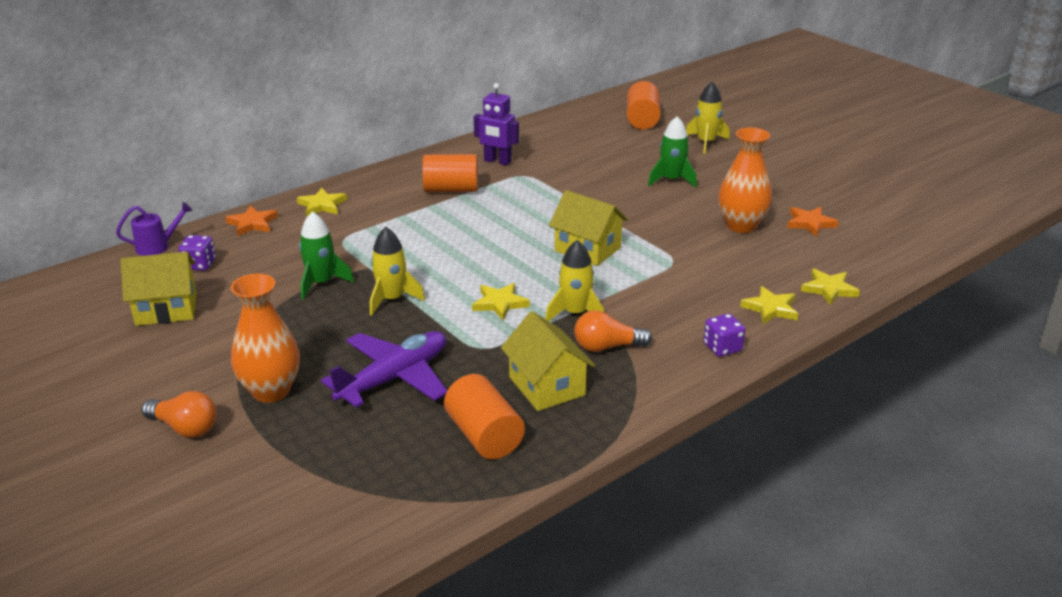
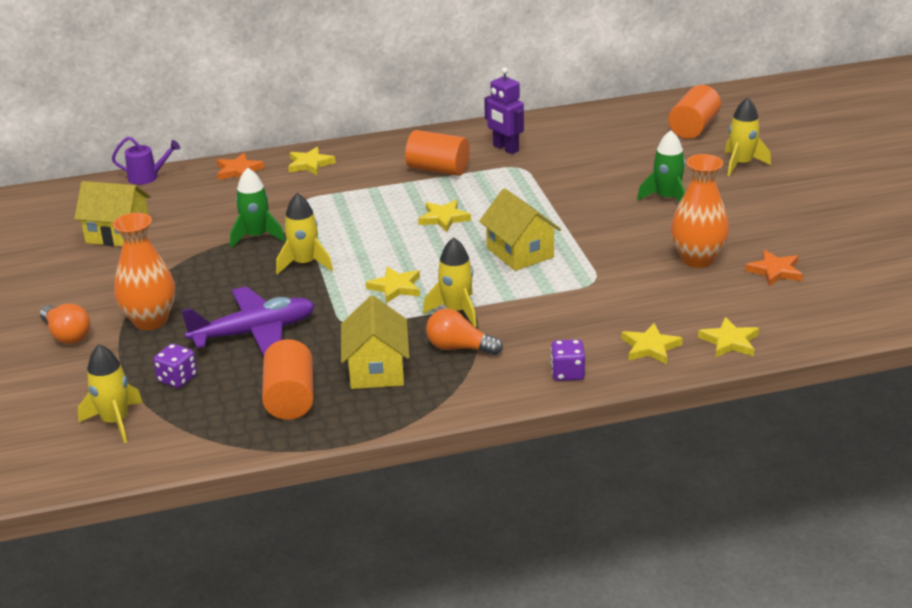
camera: 25 degrees right, 0 degrees up
purple dice [178,235,216,271] -> purple dice moved to [153,344,197,388]
none -> yellow rocket [78,344,143,443]
none -> yellow star [418,200,471,232]

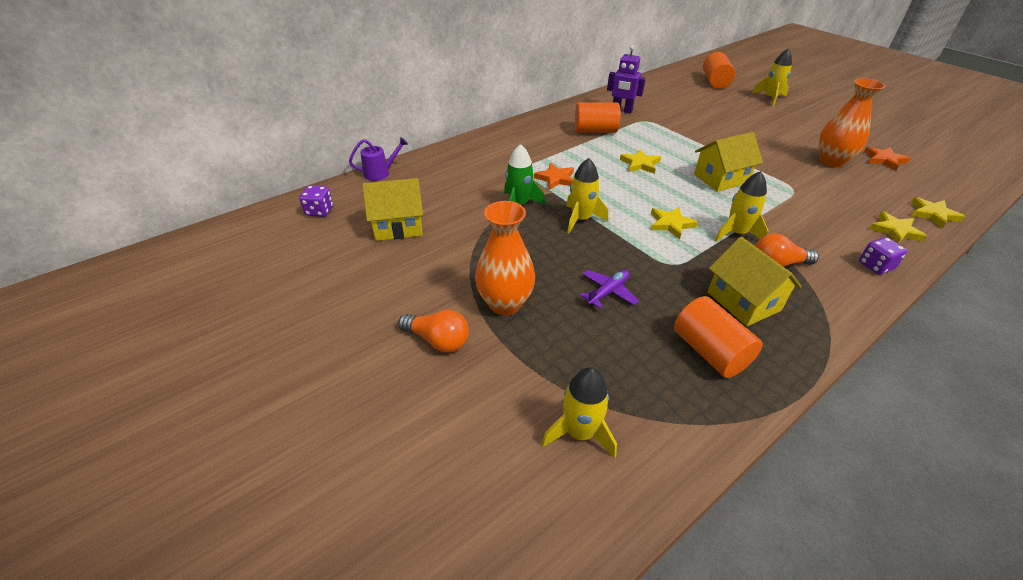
camera: 25 degrees left, 10 degrees up
purple dice [153,344,197,388] -> purple dice moved to [299,186,333,217]
purple plane [181,286,315,356] -> purple plane [580,270,639,309], size x0.53
orange star [217,153,264,180] -> orange star moved to [534,163,574,190]
yellow star [288,147,336,175] -> none
yellow house [479,188,561,271] -> yellow house turned 60 degrees counterclockwise [694,132,763,192]
green rocket [637,130,685,203] -> none

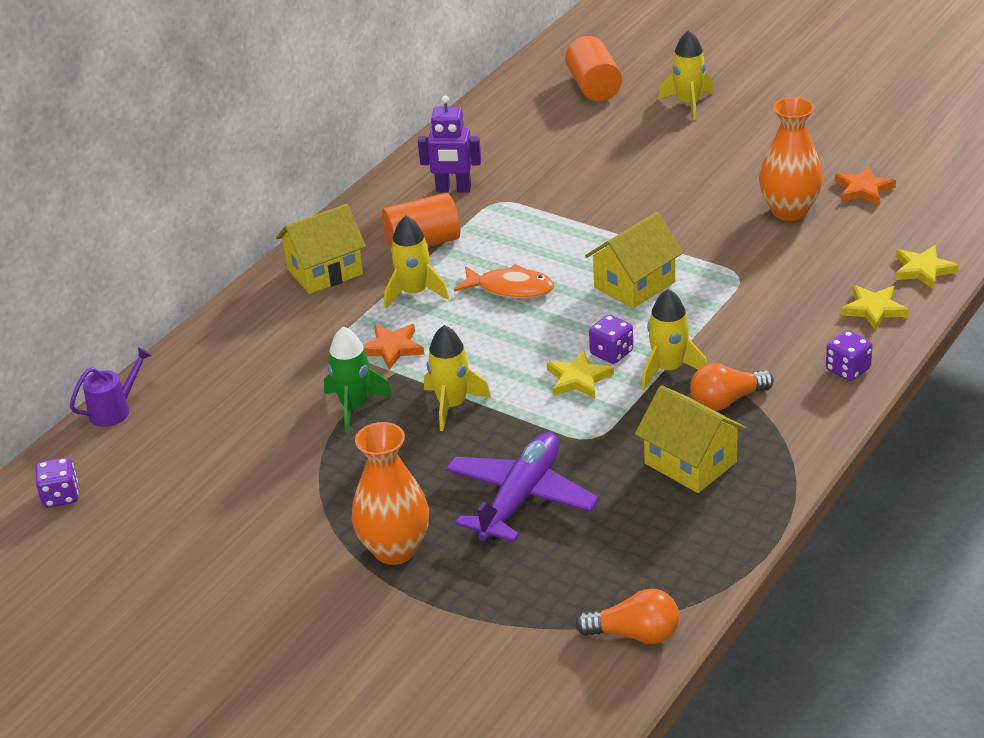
camera: 15 degrees left, 5 degrees down
yellow house [362,178,423,241] -> yellow house moved to [276,204,366,294]
orange light bulb [398,310,469,352] -> orange light bulb moved to [575,589,679,644]
yellow rocket [542,367,617,458] -> yellow rocket moved to [384,216,449,309]
purple plane [580,270,639,309] -> purple plane [446,432,599,542], size x1.88
yellow star [620,149,661,174] -> orange fish [454,264,554,299]
orange cylinder [674,296,763,378] -> none
none -> purple dice [589,315,633,364]

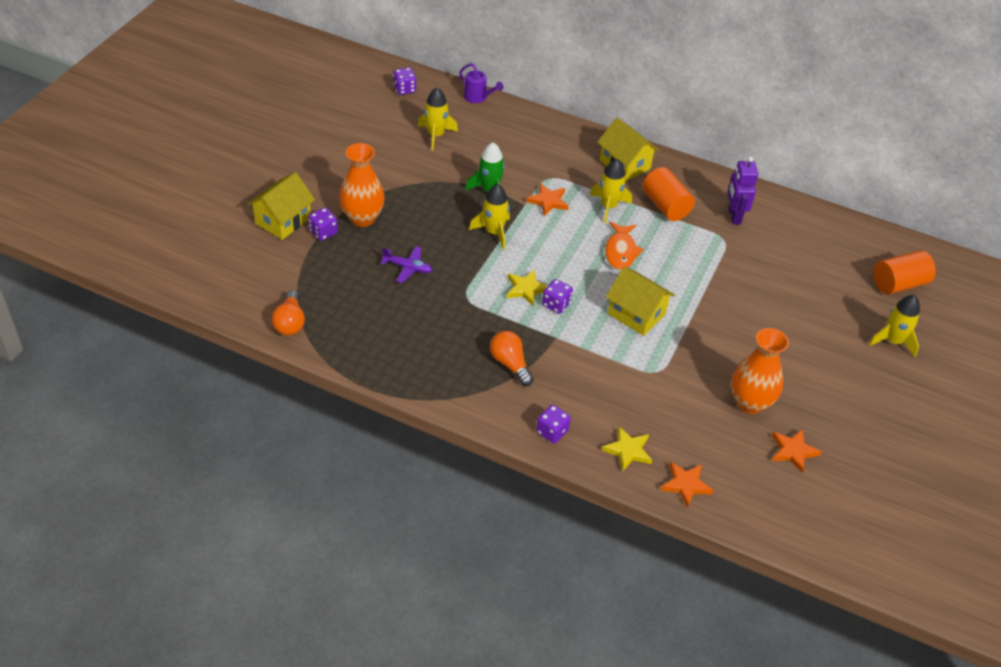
camera: 75 degrees right, 10 degrees up
purple plane [446,432,599,542] -> purple plane [380,246,432,283], size x0.53
yellow house [635,385,746,493] -> yellow house moved to [247,172,315,240]
yellow rocket [642,289,707,389] -> yellow rocket moved to [417,88,458,151]
yellow star [895,245,959,290] -> orange star [661,462,714,508]
none -> purple dice [308,208,338,241]

